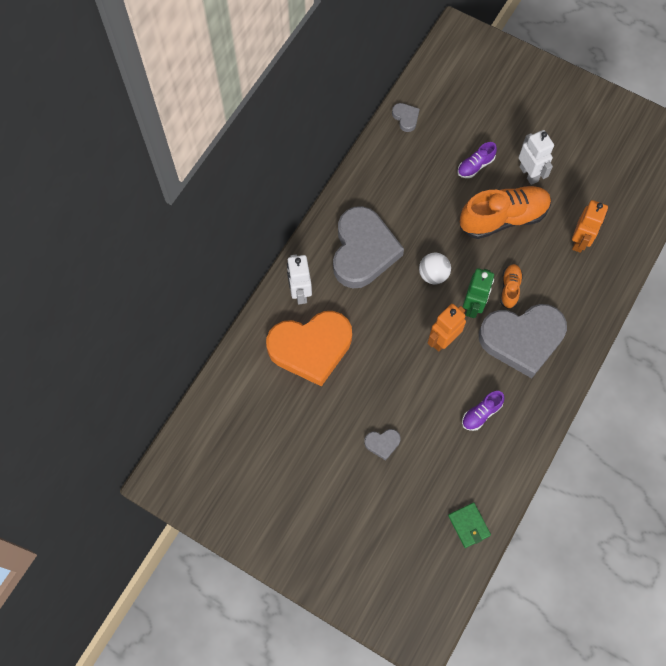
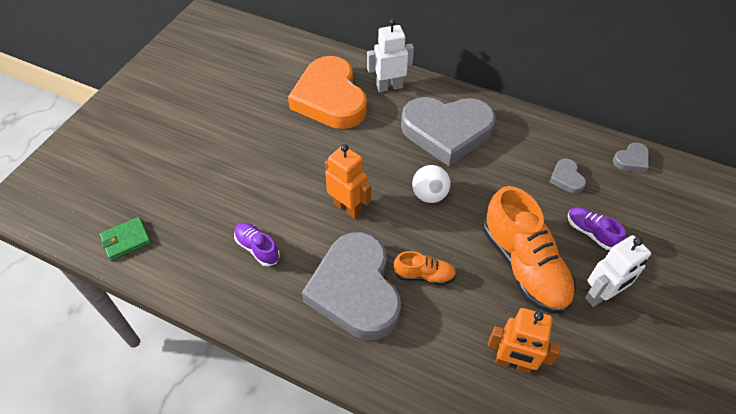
camera: 85 degrees right, 15 degrees down
grey heart [364,429,401,461] -> grey heart moved to [549,159,586,194]
green robot [463,268,494,318] -> none

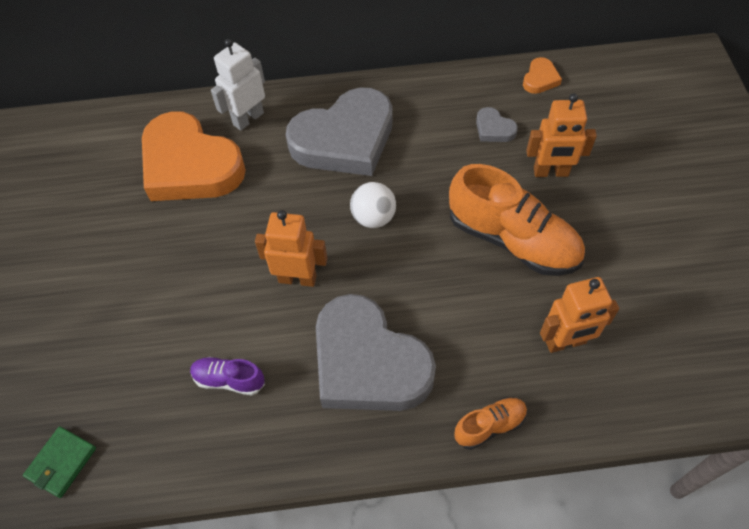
camera: 30 degrees left, 5 degrees up
orange shoe [394,251,457,285] -> orange shoe moved to [454,397,528,450]
purple shoe [568,207,626,250] -> orange robot [526,93,597,177]
white robot [585,235,651,307] -> none
grey heart [613,142,649,172] -> orange heart [523,57,562,94]

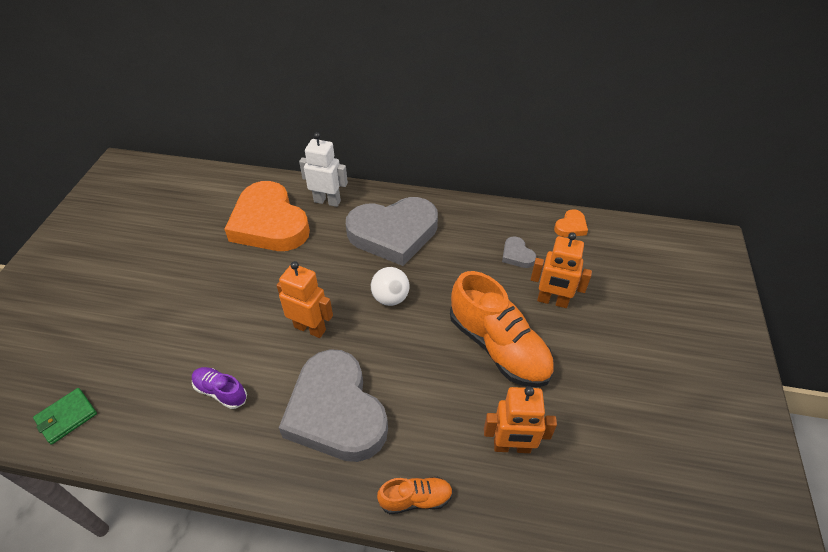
camera: 15 degrees right, 10 degrees down
white robot [211,39,265,131] -> white robot turned 45 degrees clockwise [299,132,348,207]

